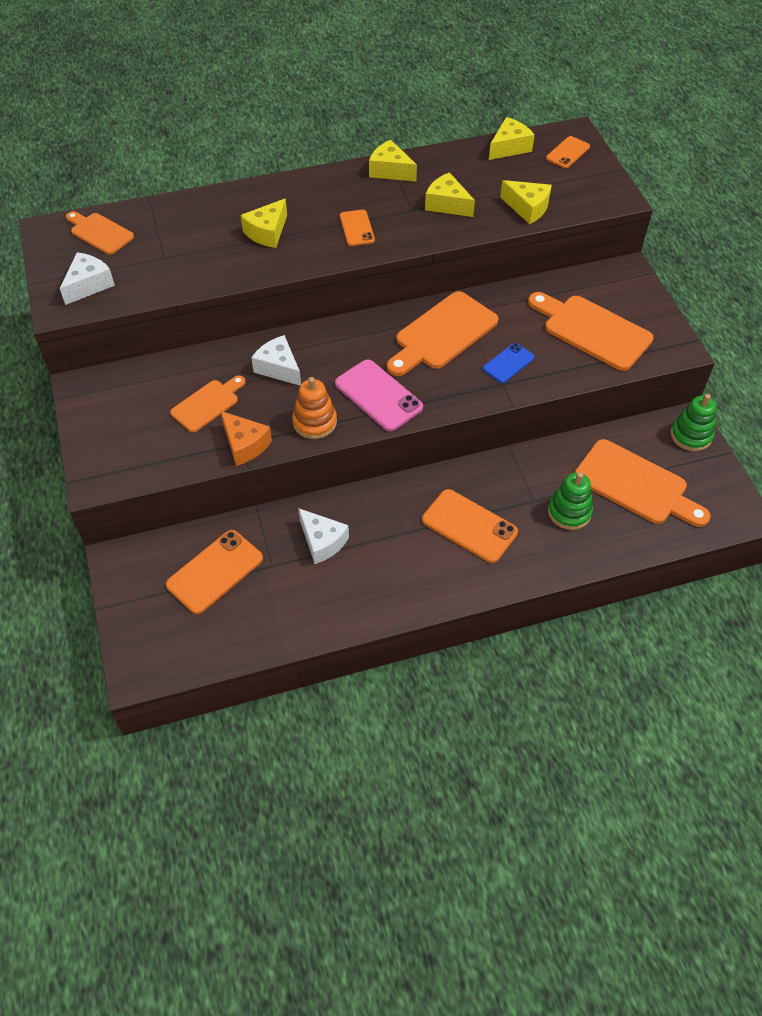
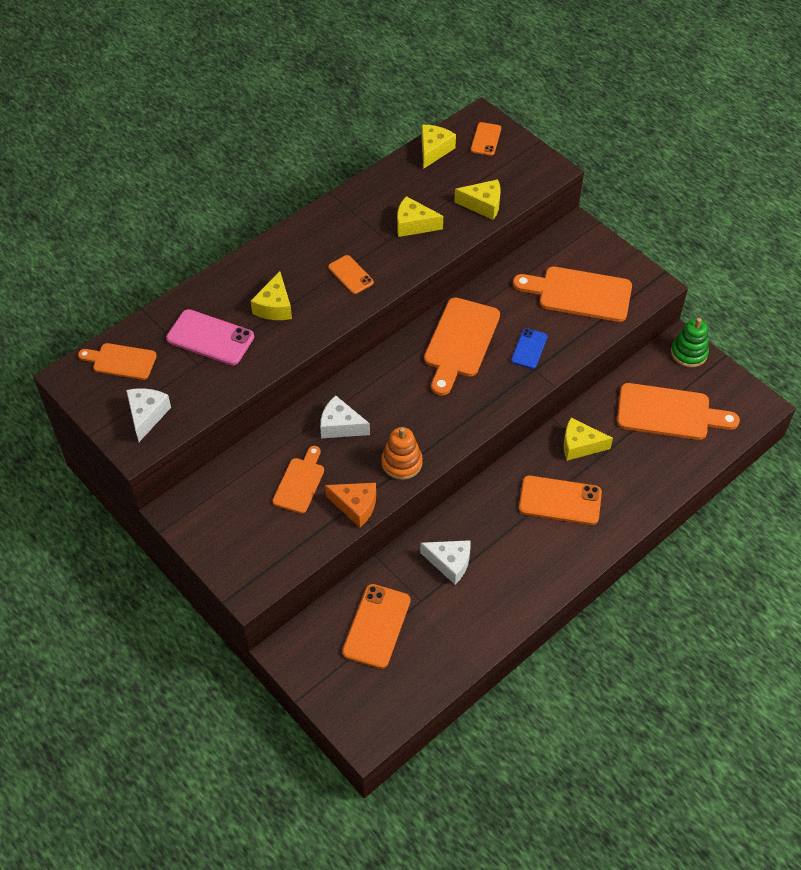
camera: 25 degrees left, 0 degrees up
pink phone [335,360,423,431] -> pink phone moved to [166,309,254,365]
yellow cheese [369,140,417,181] -> yellow cheese moved to [564,418,613,461]
green stacking toy [548,472,593,530] -> none

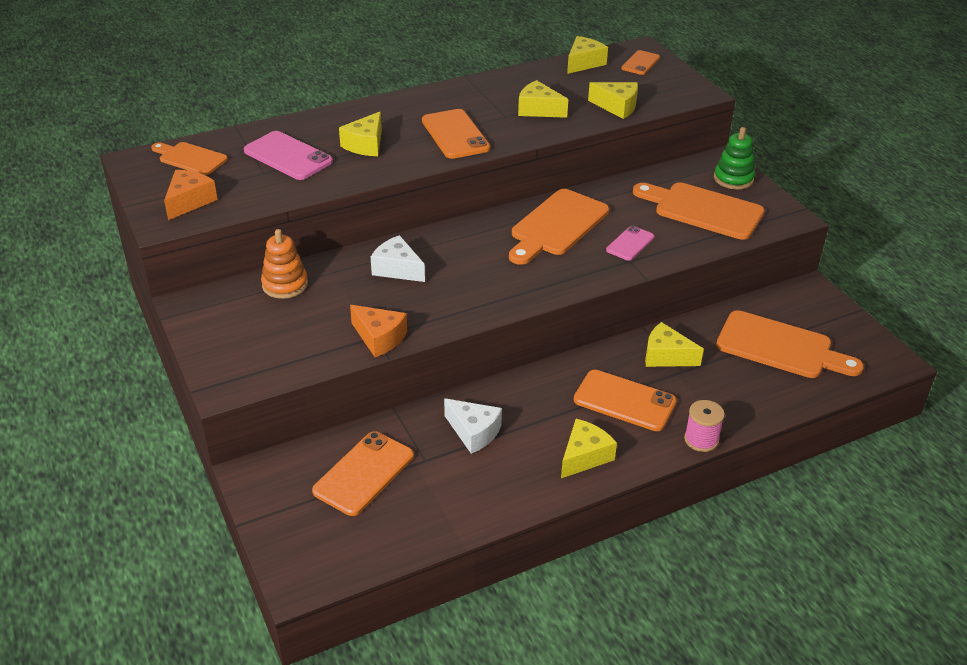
camera: 15 degrees right, 15 degrees down
white cheese [126,388,171,442] -> orange cheese [164,170,218,220]
orange cutting board [272,446,324,513] -> none
orange phone [328,255,374,294] -> orange phone [422,109,490,159], size x1.66
orange stacking toy [381,427,423,480] -> orange stacking toy moved to [261,229,308,299]
blue phone [511,328,547,369] -> pink phone [606,226,655,261]
green stacking toy [671,318,709,368] -> green stacking toy moved to [714,127,755,190]
none -> yellow cheese [561,419,617,478]
none -> pink spool [684,400,725,452]

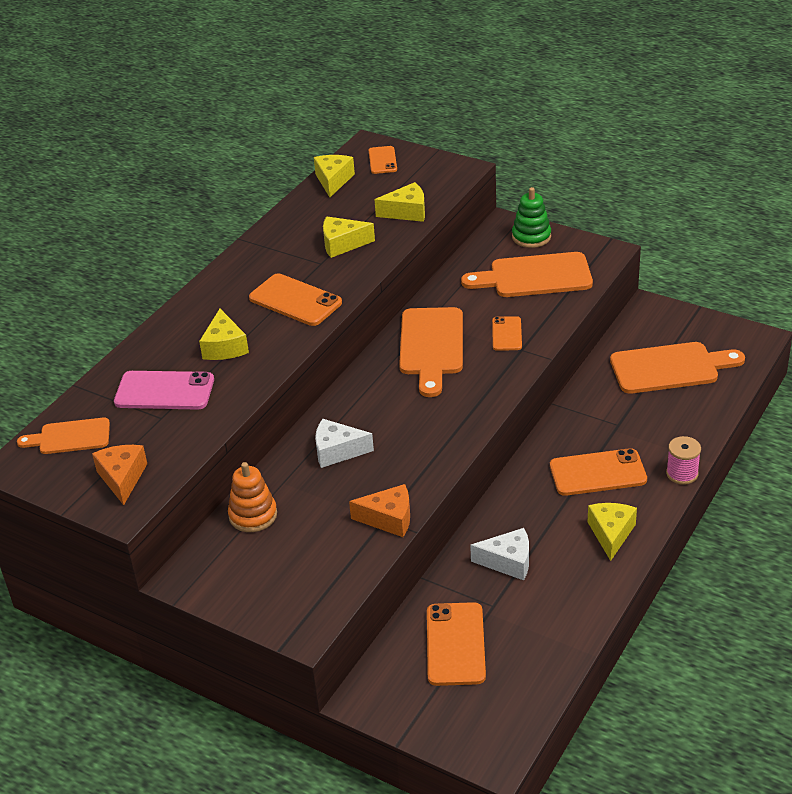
camera: 30 degrees left, 0 degrees up
pink phone [606,226,655,261] -> orange phone [492,316,522,351]
yellow cheese [645,322,704,367] -> none

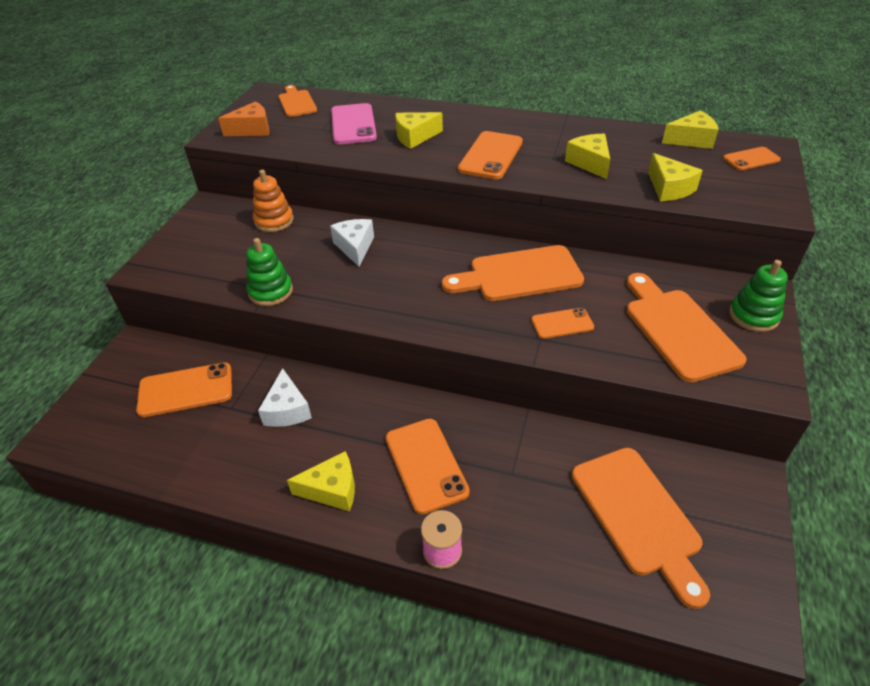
camera: 75 degrees right, 5 degrees up
orange cheese [349,484,410,537] -> green stacking toy [246,238,293,306]

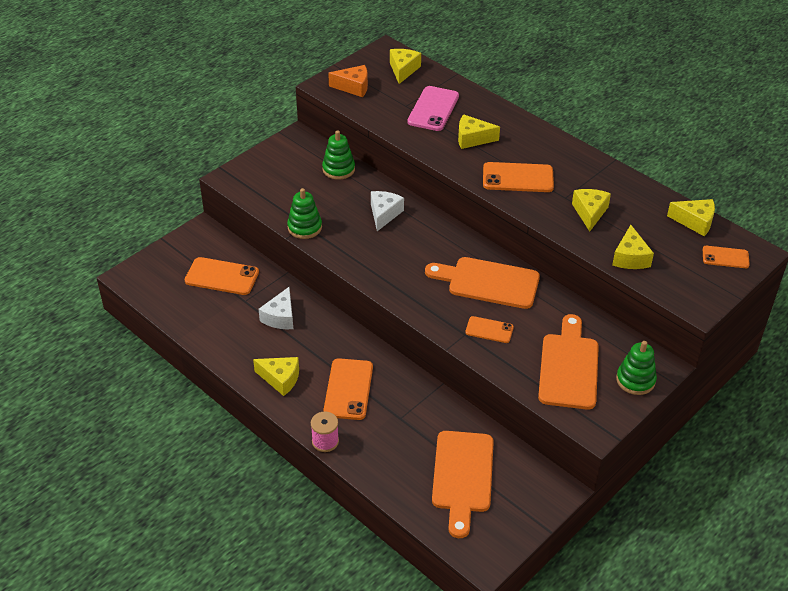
camera: 25 degrees right, 0 degrees up
orange stacking toy [253,170,294,232] -> green stacking toy [322,130,355,180]
orange cutting board [278,85,317,117] -> yellow cheese [390,49,421,84]
orange phone [458,131,523,179] -> orange phone turned 45 degrees clockwise [483,162,554,192]

